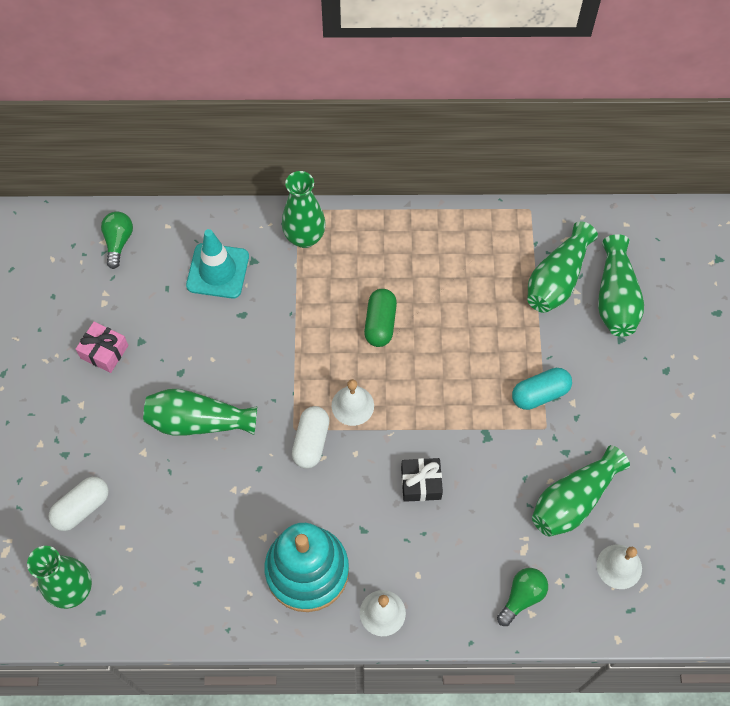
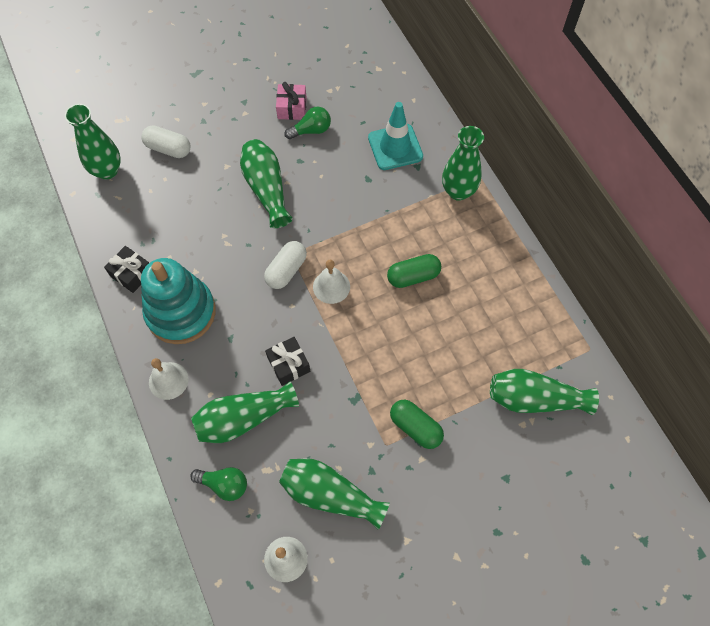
camera: 65 degrees right, 0 degrees up
green light bulb [101,211,133,269] -> green light bulb moved to [284,107,331,139]
white capsule [292,406,329,469] -> white capsule turned 45 degrees counterclockwise [264,241,307,289]
turquoise capsule [512,368,572,410] -> green capsule [390,400,444,449]
green vase [598,234,644,337] -> green vase moved to [191,382,299,443]
none -> black gift [104,246,149,293]

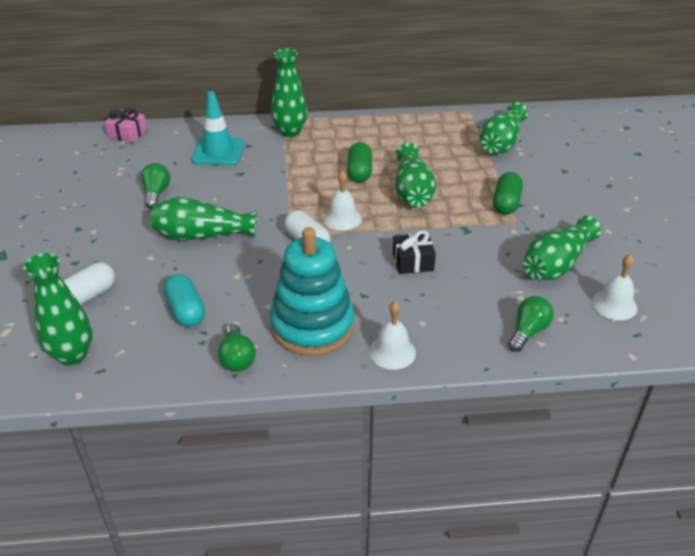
camera: 70 degrees left, 25 degrees down
black gift [104,246,149,293] -> green light bulb [218,324,256,372]
green vase [191,382,299,443] -> green vase moved to [395,143,436,207]
pink gift [276,82,307,120] -> pink gift moved to [105,109,147,143]
green capsule [390,400,444,449] -> green capsule turned 45 degrees counterclockwise [493,172,523,215]
none -> turquoise capsule [164,274,205,327]

